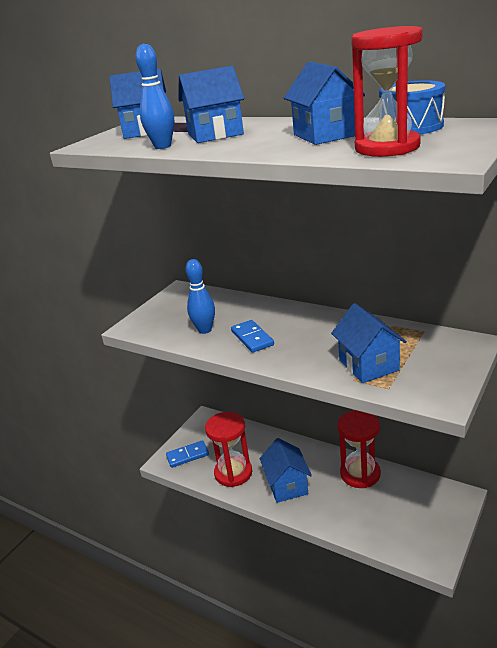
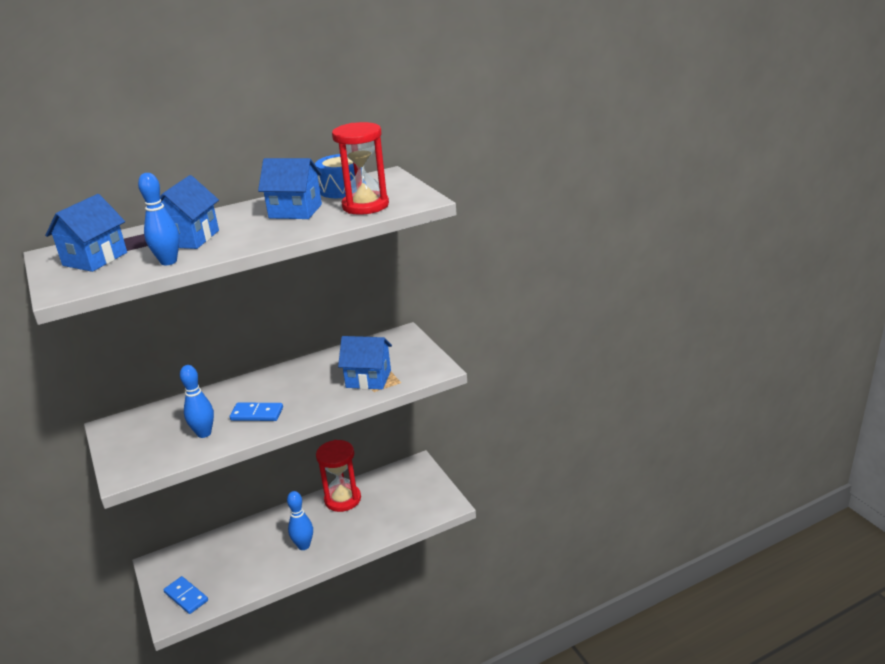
camera: 60 degrees left, 0 degrees up
blue domino [166,440,209,468] -> blue domino turned 60 degrees counterclockwise [164,576,208,614]
red hourglass [205,412,252,487] -> none
blue house [260,438,312,503] -> blue bowling pin [287,491,313,550]

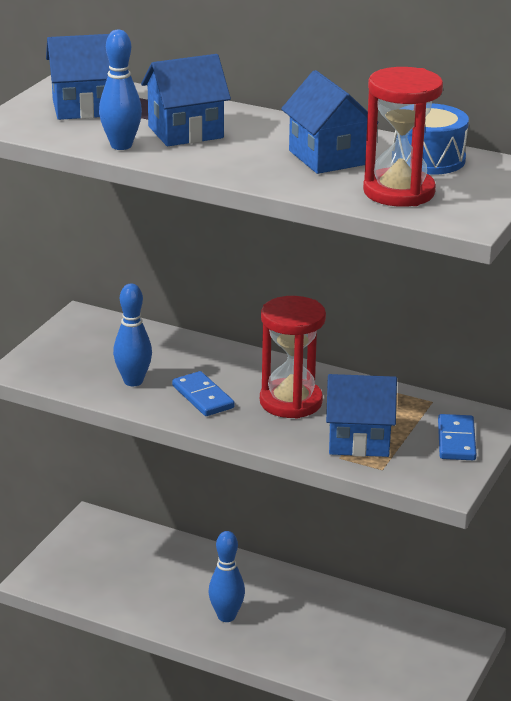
camera: 50 degrees right, 0 degrees up
blue domino [164,576,208,614] -> blue domino moved to [438,414,477,460]
red hourglass [316,440,361,512] -> red hourglass moved to [260,296,326,418]
blue house [338,336,392,390] -> blue house turned 60 degrees counterclockwise [326,374,397,457]

